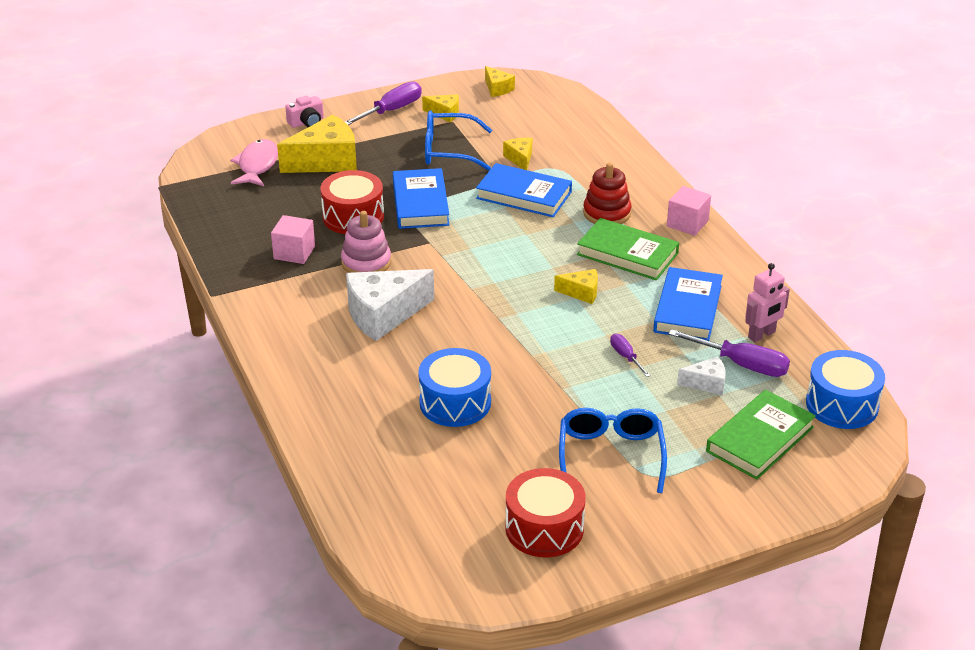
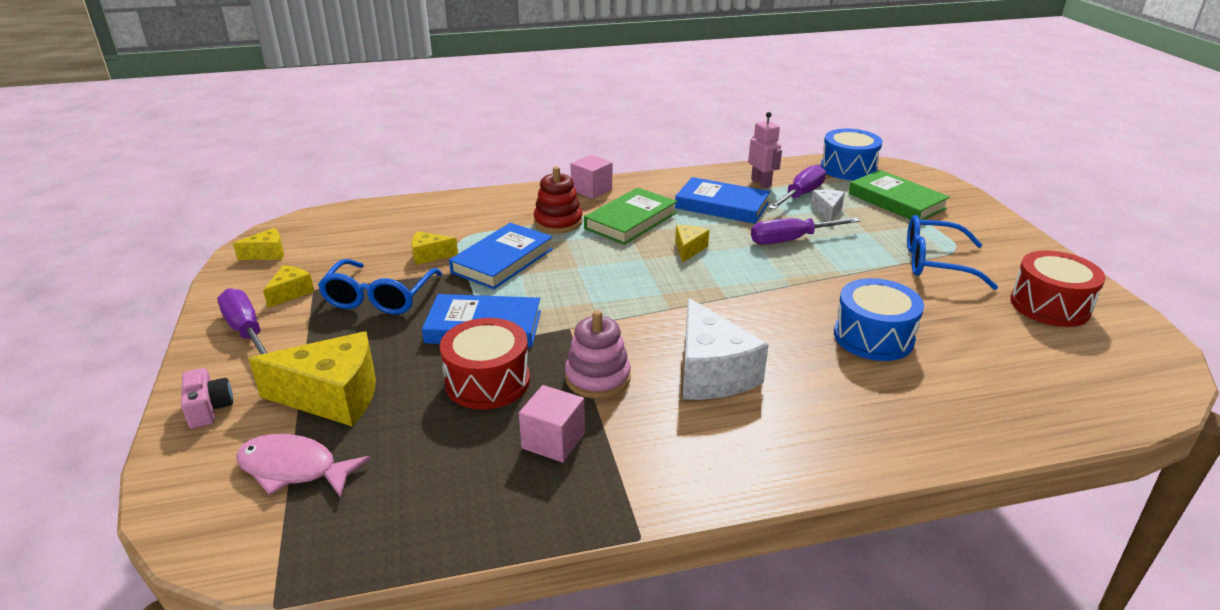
camera: 80 degrees left, 5 degrees down
yellow cheese [277,114,357,173] -> yellow cheese turned 105 degrees clockwise [248,331,376,426]
purple screwdriver [610,334,651,377] -> purple screwdriver [751,217,860,245], size x1.80

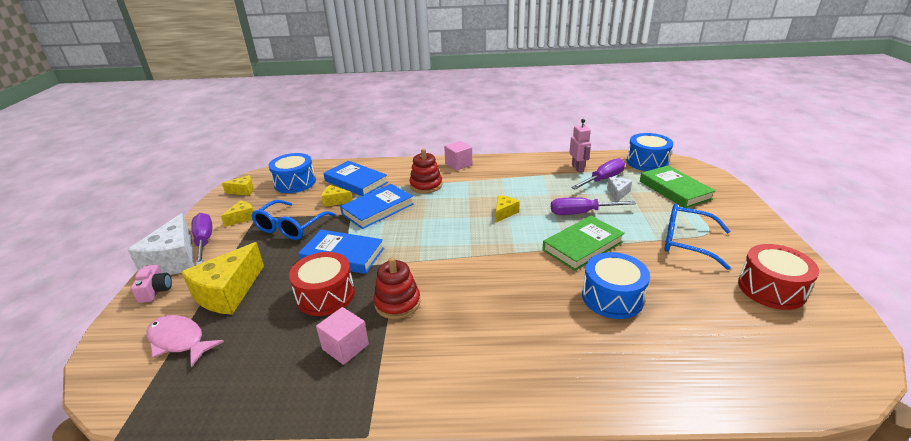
camera: 15 degrees right, 0 degrees up
yellow cheese [248,331,376,426] -> yellow cheese turned 105 degrees clockwise [181,242,264,315]
pink stacking toy [565,310,631,399] -> red stacking toy [374,257,421,319]
green book [584,187,677,245] -> green book moved to [543,216,625,271]
blue book [675,177,770,224] -> blue book moved to [323,161,388,196]
white cheese [683,298,769,400] -> white cheese moved to [127,213,194,275]
none -> blue drum [269,153,316,193]

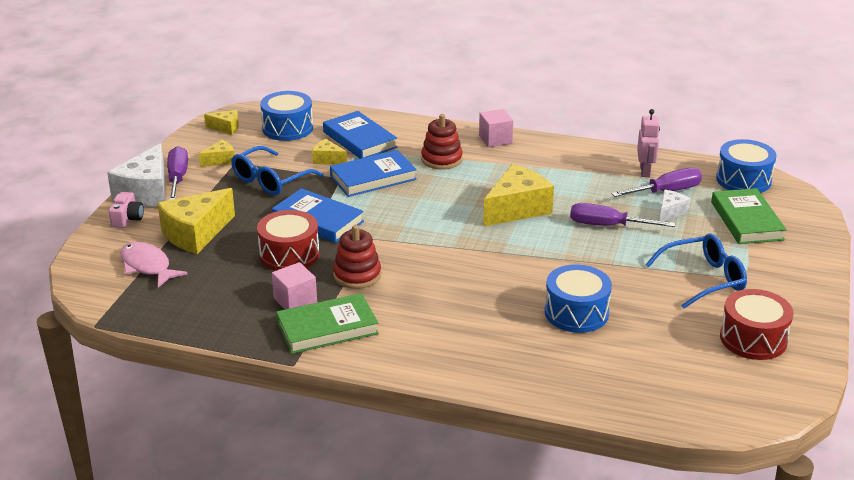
camera: 15 degrees right, 0 degrees up
yellow cheese [496,195,520,222] -> yellow cheese [483,164,554,227], size x1.99
green book [543,216,625,271] -> green book moved to [276,293,379,354]
blue glasses [664,204,731,270] -> blue glasses turned 120 degrees clockwise [646,233,747,309]

